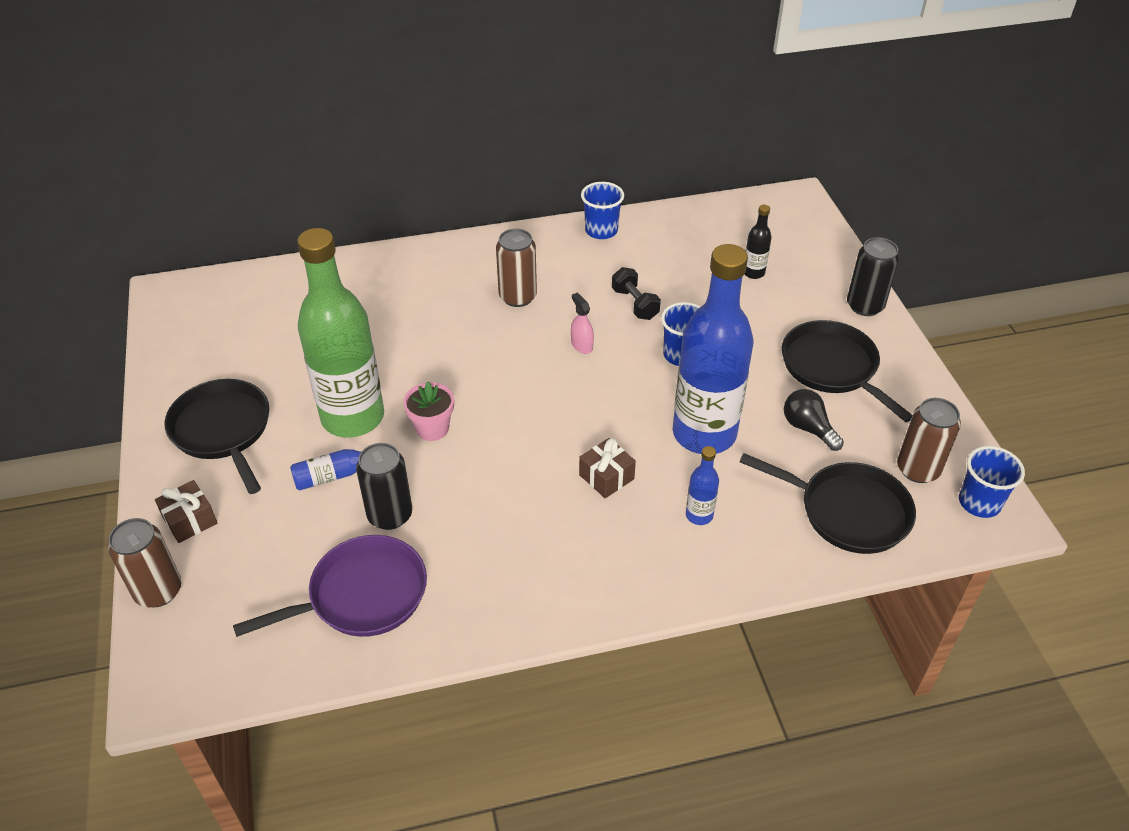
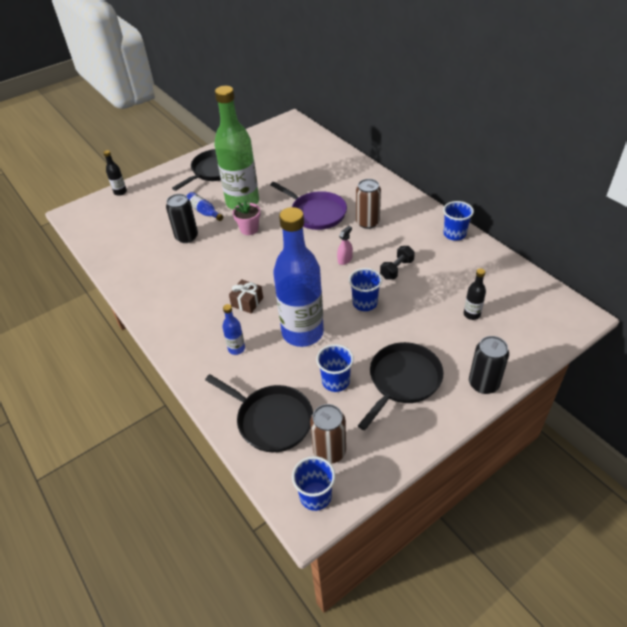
camera: 70 degrees right, 0 degrees up
brown can [108,518,182,607] -> black bottle [103,150,127,196]
brown gift [155,480,217,543] -> none
purple pan [233,535,427,637] -> purple pan moved to [270,182,347,230]
black pan [739,453,916,554] -> black pan turned 60 degrees counterclockwise [205,374,313,452]
black light bulb [784,389,844,451] -> blue cup [316,344,354,392]

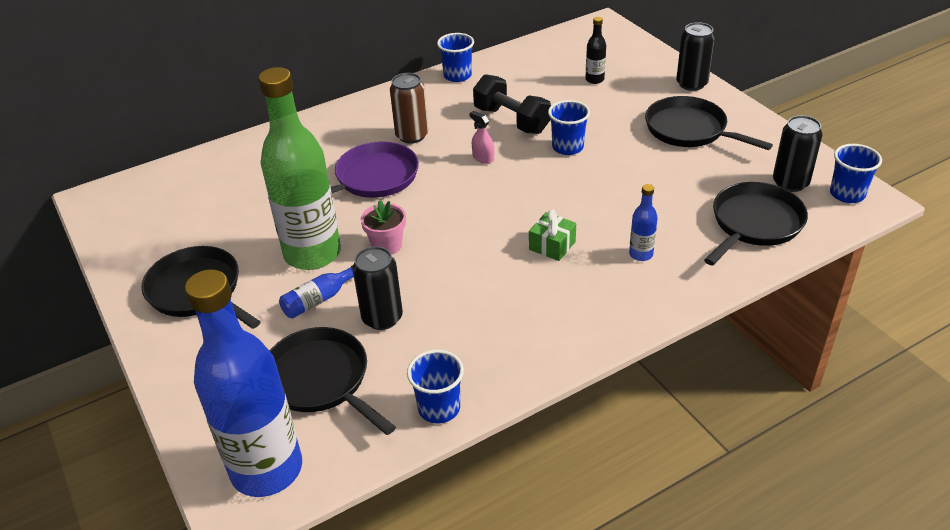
camera: 85 degrees left, 5 degrees down
black bottle [103,150,127,196] -> none
brown gift [229,279,263,313] -> green gift [529,209,576,261]
blue bottle [273,207,324,347] -> blue bottle moved to [185,269,302,497]
brown can [310,404,346,464] -> black can [773,115,823,192]
blue cup [316,344,354,392] -> blue cup moved to [407,350,464,423]
black dumbbell [380,246,415,280] -> black dumbbell [473,74,551,134], size x1.58
none -> black pan [270,327,396,435]

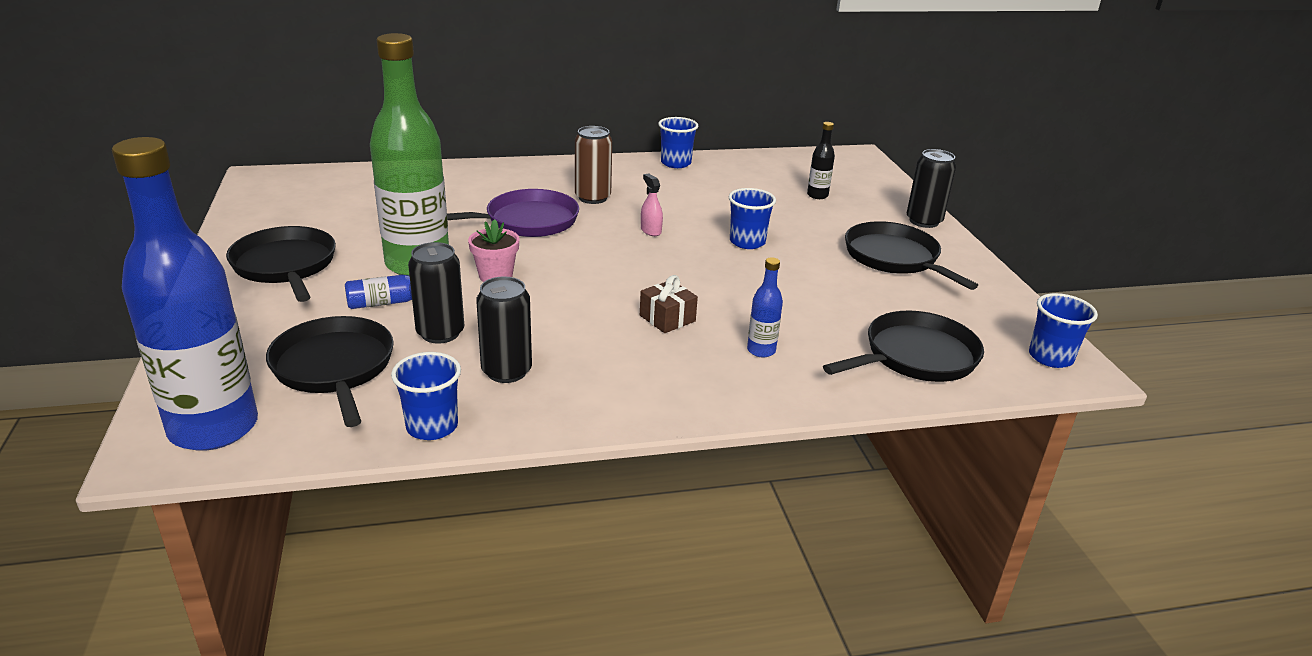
camera: 15 degrees right, 10 degrees down
black dumbbell [473,74,551,134] -> none
green gift [529,209,576,261] -> brown gift [640,275,698,333]
black can [773,115,823,192] -> black can moved to [476,276,532,383]

